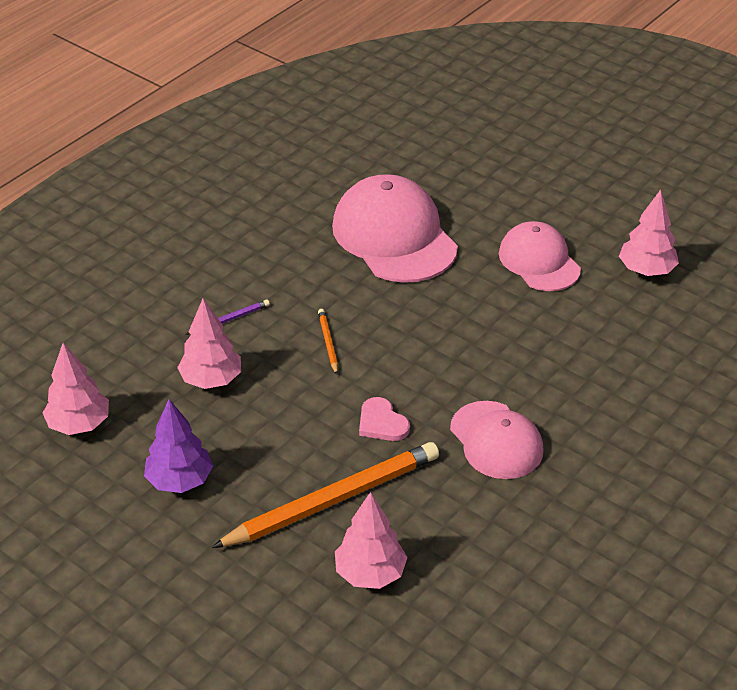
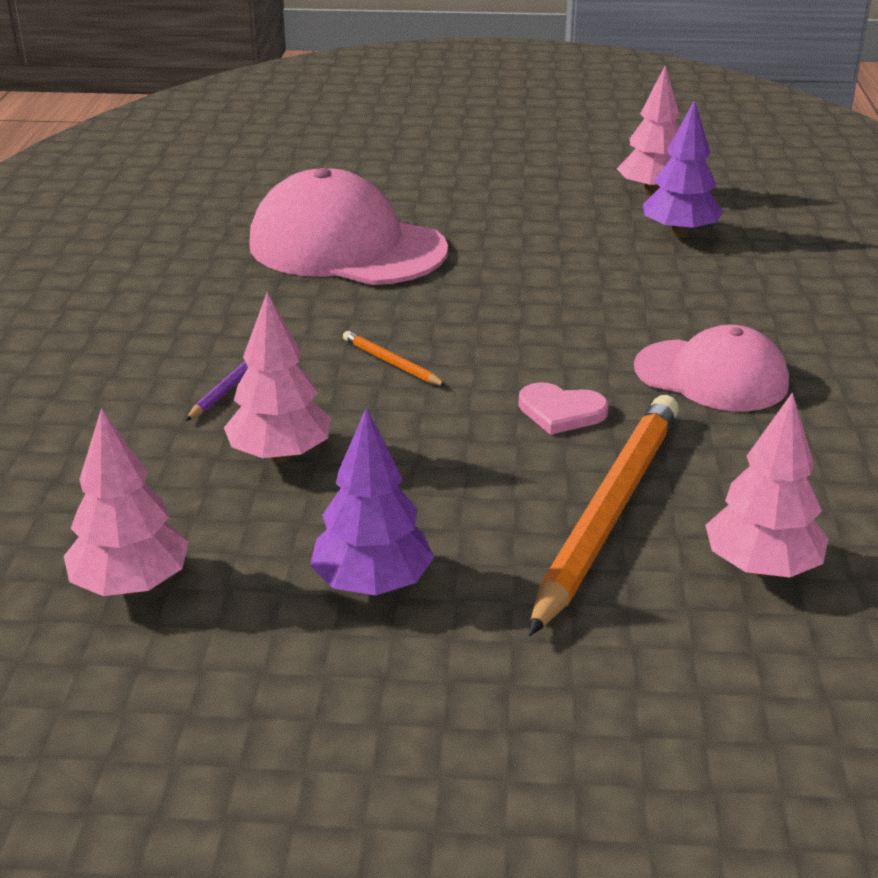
camera: 35 degrees left, 10 degrees down
pink cap [499,221,581,291] -> none
none -> purple tree [643,100,723,238]

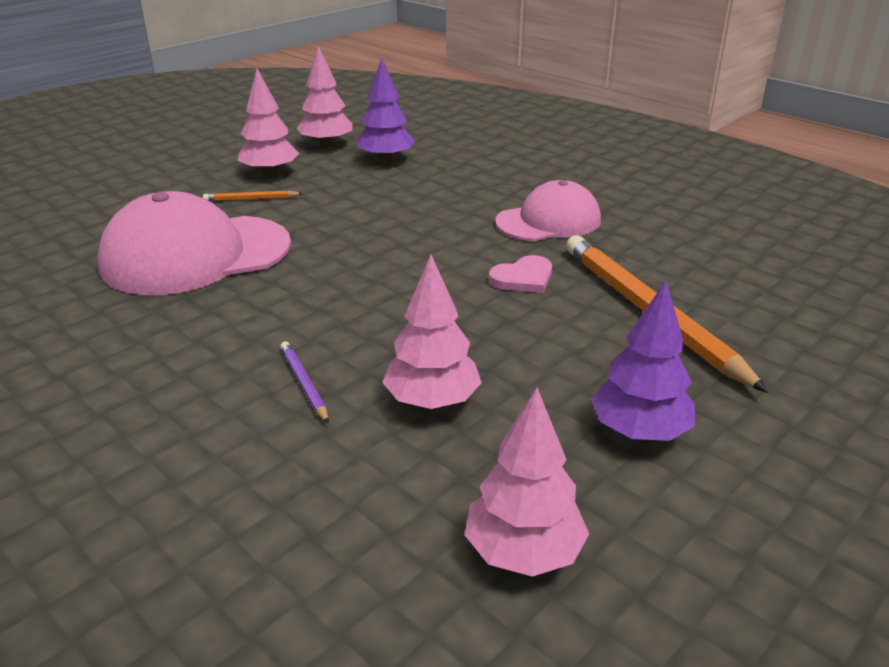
camera: 50 degrees left, 0 degrees up
orange pencil [343,331,447,386] -> orange pencil moved to [203,191,303,201]
pink tree [705,392,828,577] -> pink tree moved to [238,69,299,176]

